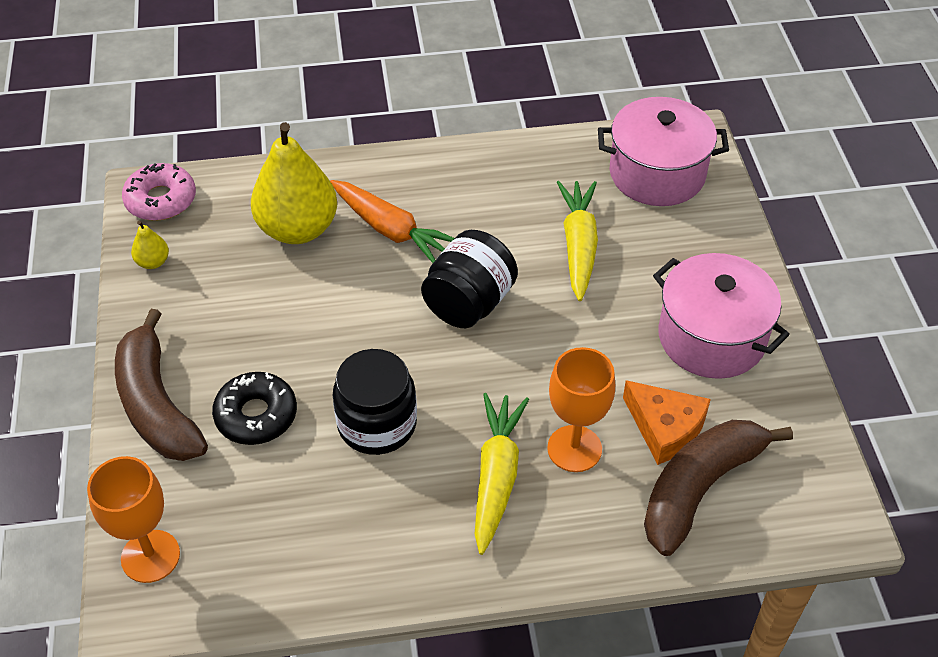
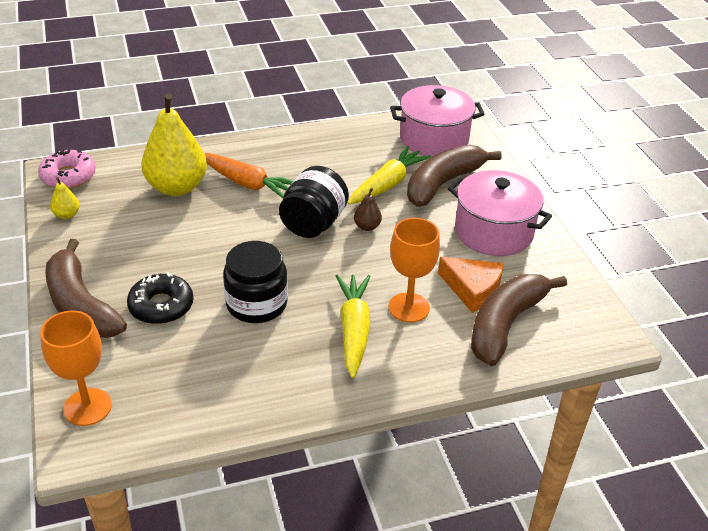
camera: 10 degrees left, 10 degrees down
yellow carrot [557,181,598,301] -> yellow carrot turned 45 degrees clockwise [348,146,431,205]
none -> brown pear [354,188,382,231]
none -> brown banana [407,145,502,207]

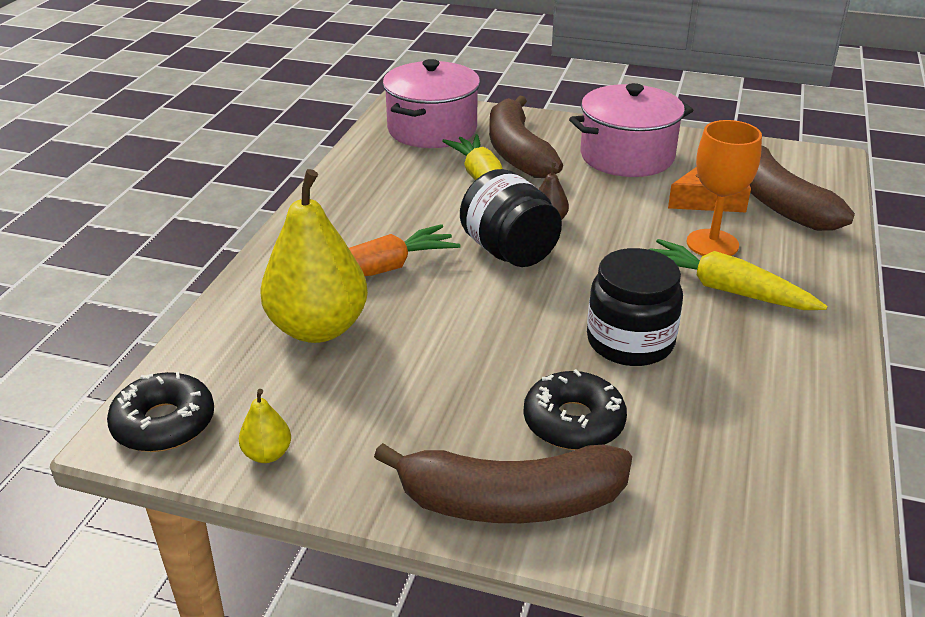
camera: 55 degrees left, 5 degrees down
pink donut [38,149,96,189] -> black donut [107,372,214,452]
orange goblet [40,311,112,426] -> none

